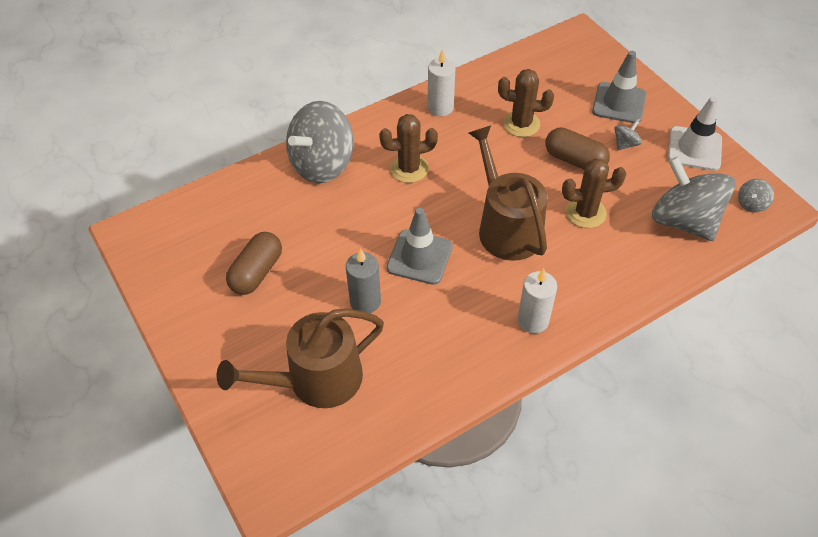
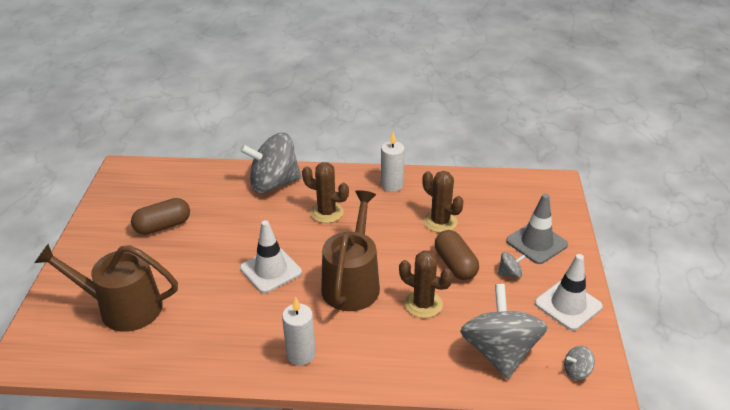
camera: 35 degrees right, 15 degrees down
grey candle [346,249,381,313] -> none
grey traffic cone [387,208,453,285] -> white traffic cone [240,220,302,293]

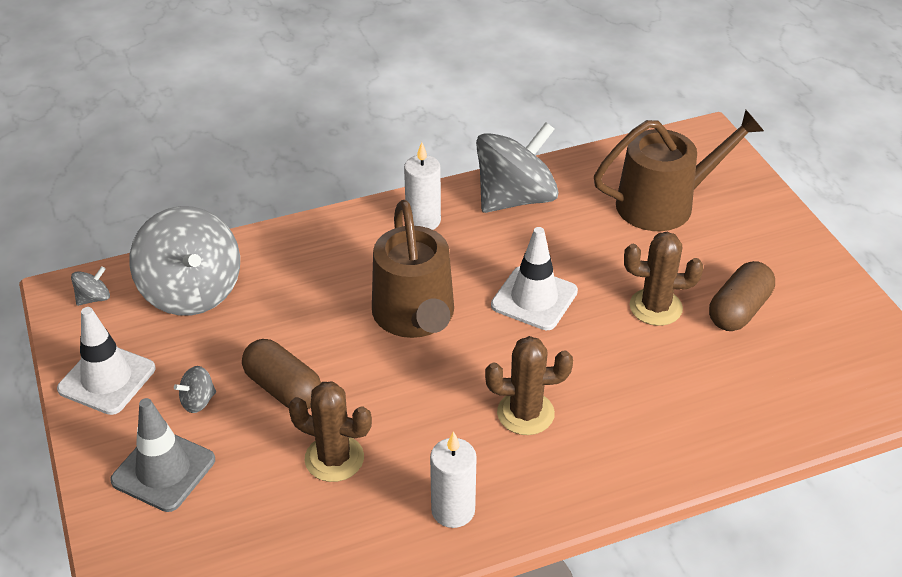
camera: 155 degrees right, 5 degrees up
grey spinning top [240,133,302,193] -> grey spinning top moved to [476,122,559,213]
brown cactus [399,250,453,318] -> brown cactus moved to [624,232,703,326]

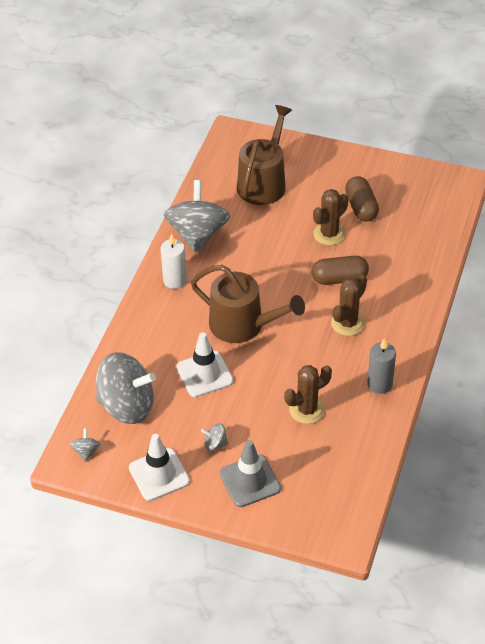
camera: 50 degrees left, 5 degrees up
grey spinning top [174,366,216,413] -> grey spinning top turned 90 degrees clockwise [201,423,228,451]
brown capsule [242,339,321,409] -> brown capsule moved to [312,256,369,285]
white candle [430,431,477,528] -> grey candle [367,338,396,394]
white traffic cone [491,227,578,330] -> white traffic cone moved to [176,332,233,397]

